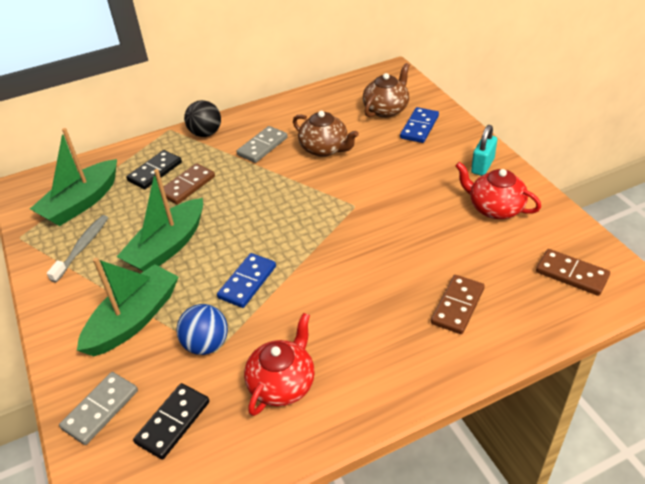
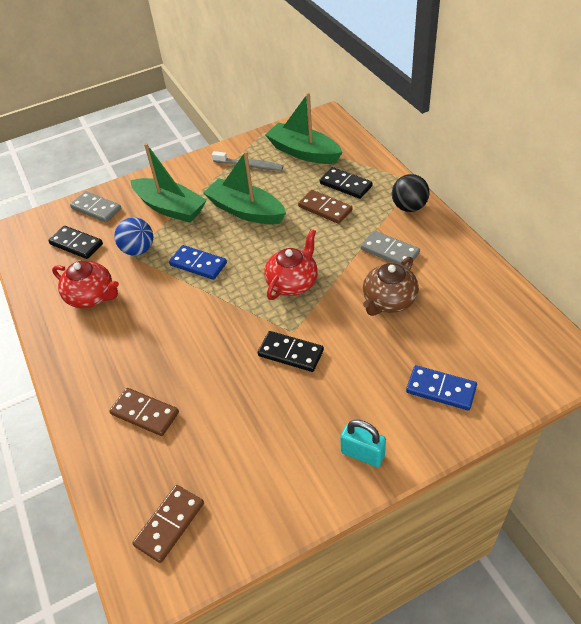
camera: 90 degrees right, 5 degrees up
brown teapot [363,63,410,118] -> none
red teapot [455,162,541,219] -> red teapot moved to [264,229,318,300]
none -> black domino [258,331,324,372]

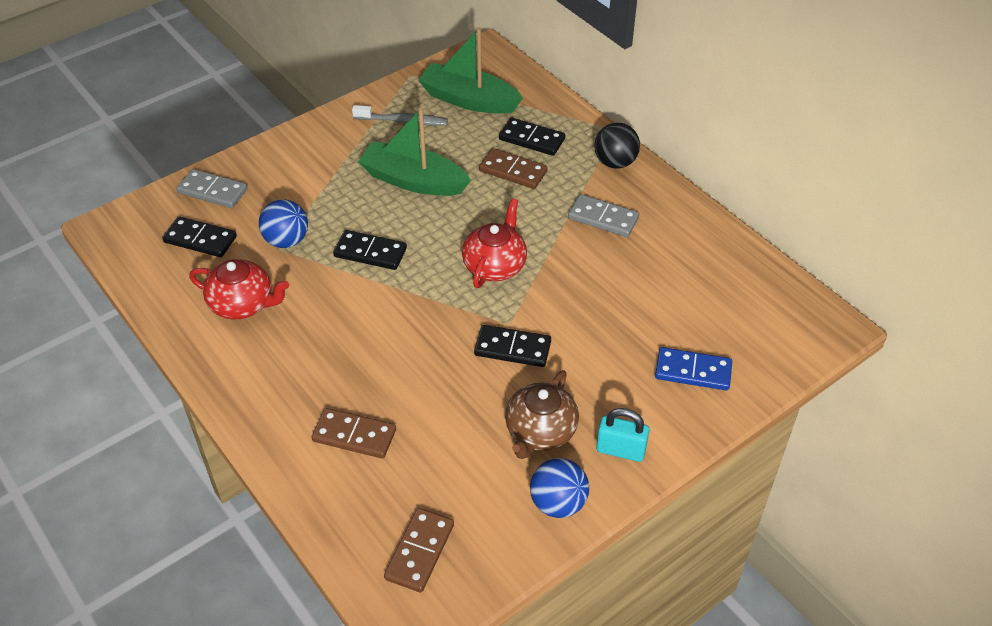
camera: 15 degrees left, 0 degrees up
green boat [131,143,207,223] -> none
blue domino [169,245,227,280] -> black domino [333,230,407,270]
brown teapot [363,257,419,316] -> brown teapot moved to [505,370,579,459]
none -> blue ball [530,458,589,518]

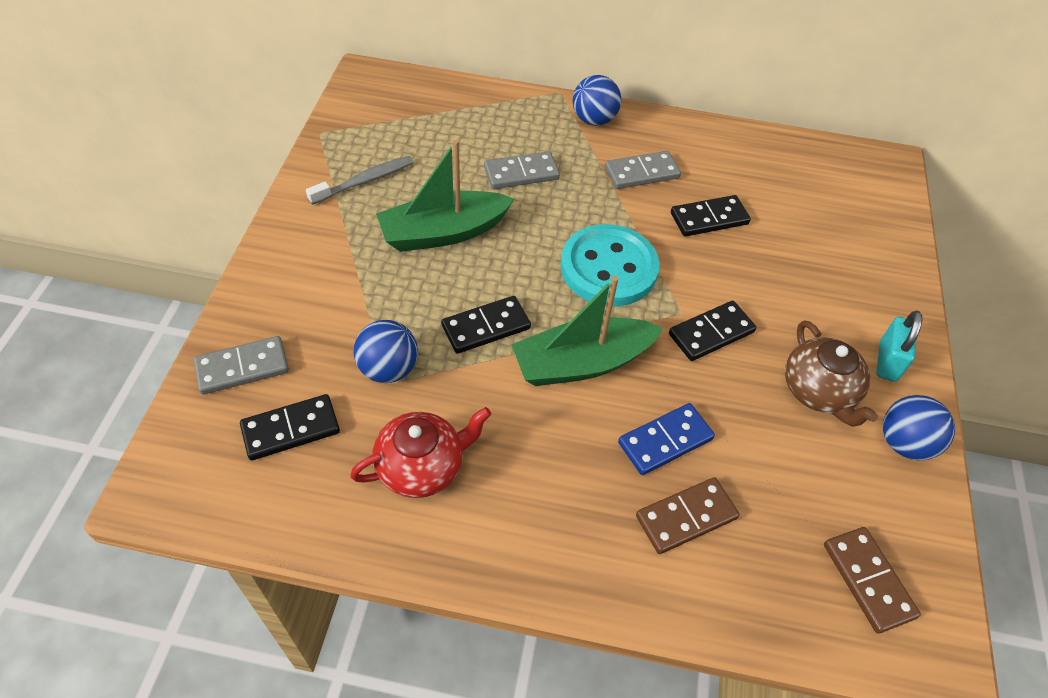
camera: 45 degrees left, 5 degrees up
green boat [418,27,523,114] -> green boat moved to [511,276,663,386]
red teapot [462,198,527,288] -> turquoise button [561,224,660,306]
brown domino [479,148,548,189] -> grey domino [484,151,560,189]
black domino [499,118,565,156] -> black domino moved to [671,195,751,237]
black ball [594,123,640,168] -> blue ball [573,75,621,126]
turquoise padlock [596,408,650,462] -> turquoise padlock turned 45 degrees counterclockwise [876,310,922,382]
blue domino [655,347,732,391] -> blue domino moved to [618,403,715,475]

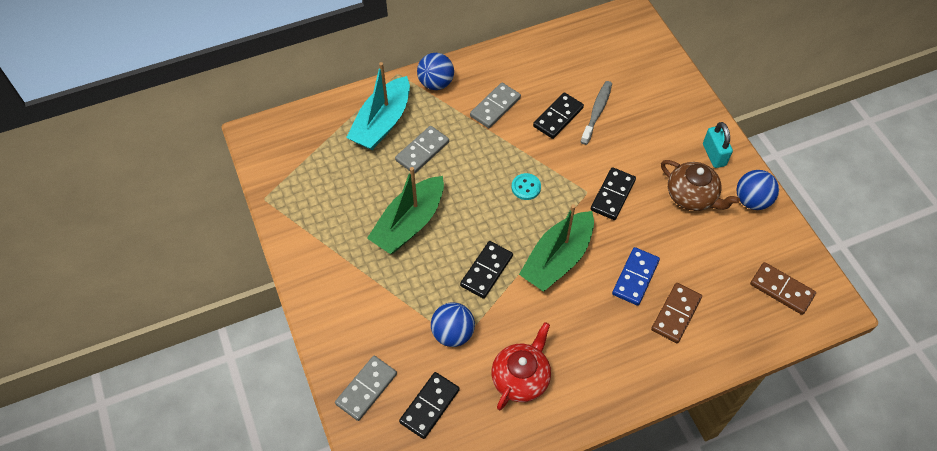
camera: 30 degrees left, 5 degrees up
grey toothbrush [306,156,414,205] -> grey toothbrush moved to [581,81,612,145]
turquoise button [561,224,660,306] -> turquoise button [512,173,541,200], size x0.42
none -> turquoise boat [346,62,410,150]

